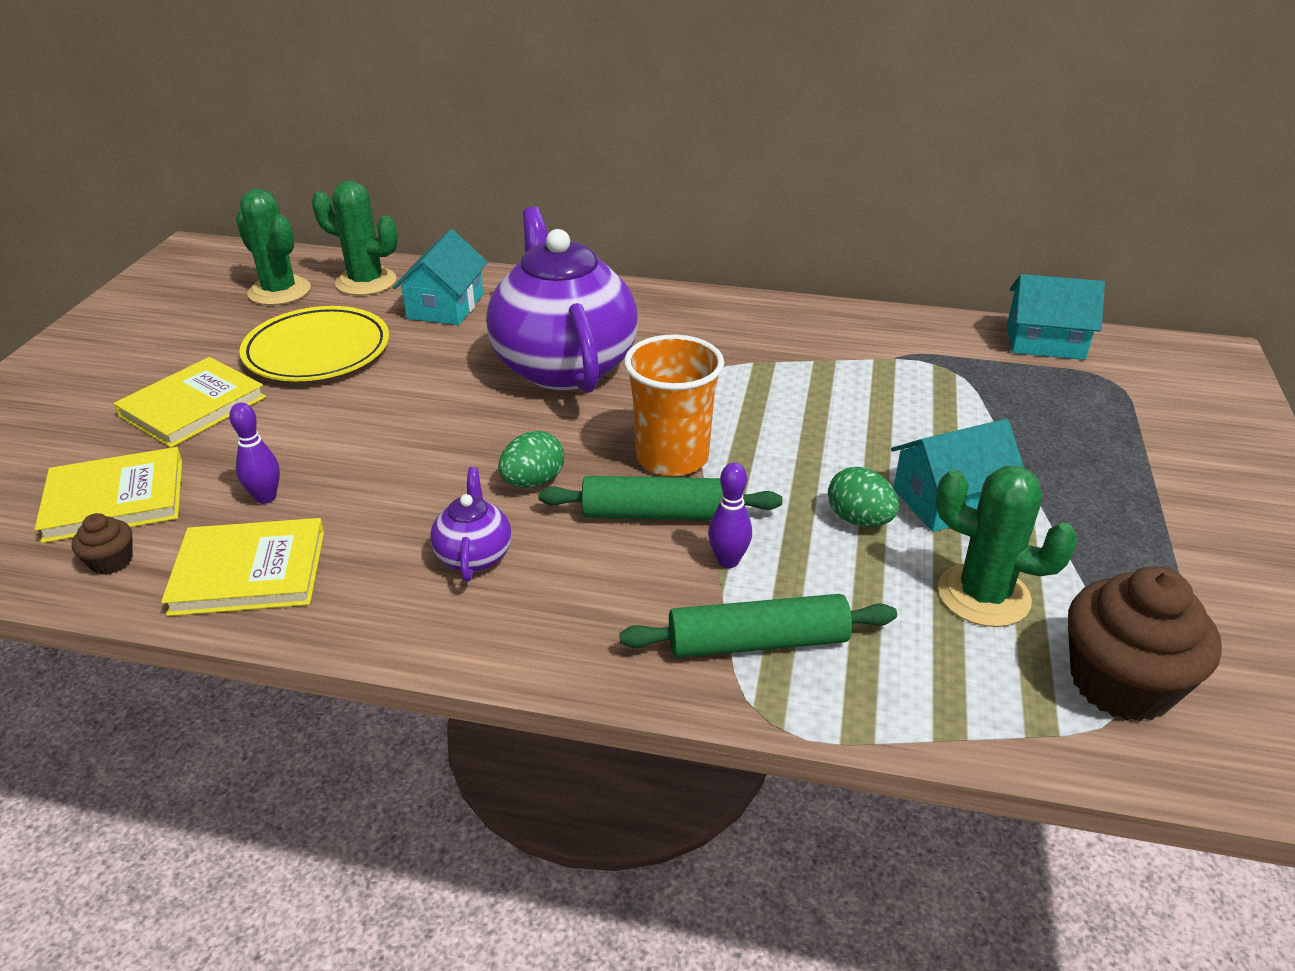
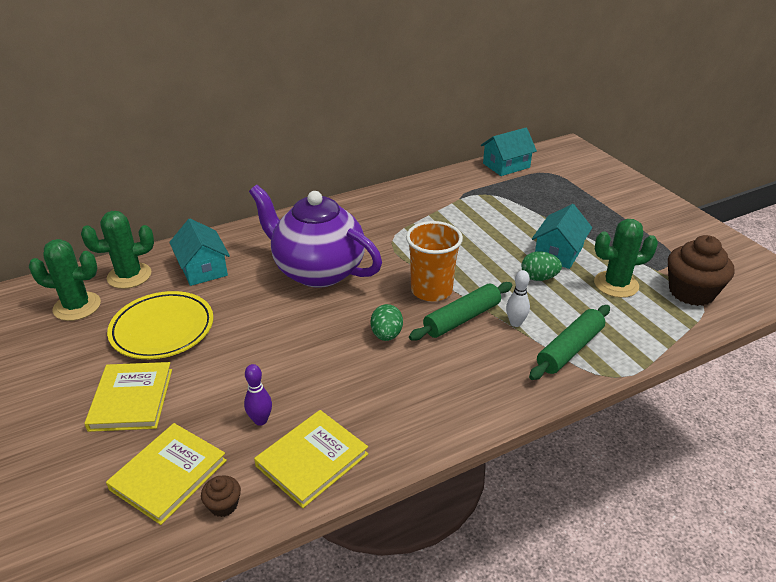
camera: 40 degrees left, 0 degrees up
purple teapot [431,467,512,582] -> none
purple bowling pin [708,462,752,568] -> white bowling pin [506,270,530,327]

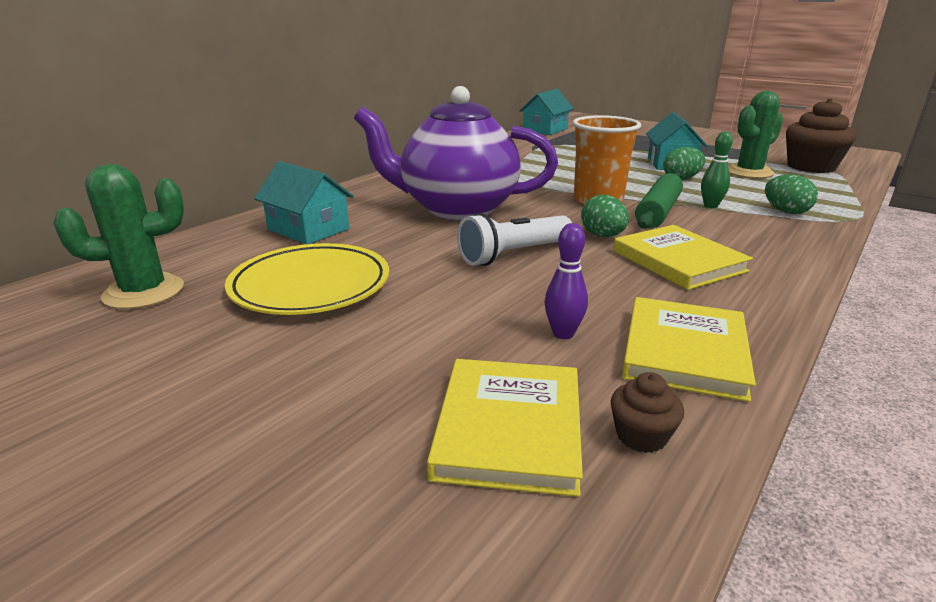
camera: 25 degrees left, 10 degrees down
green cactus [81,211,154,289] -> none
yellow book [84,362,172,432] -> yellow book moved to [613,225,753,290]
white bowling pin [506,270,530,327] -> green bowling pin [701,131,733,208]
green rolling pin [529,305,610,380] -> green egg [765,175,818,214]
none -> white flashlight [457,213,572,266]

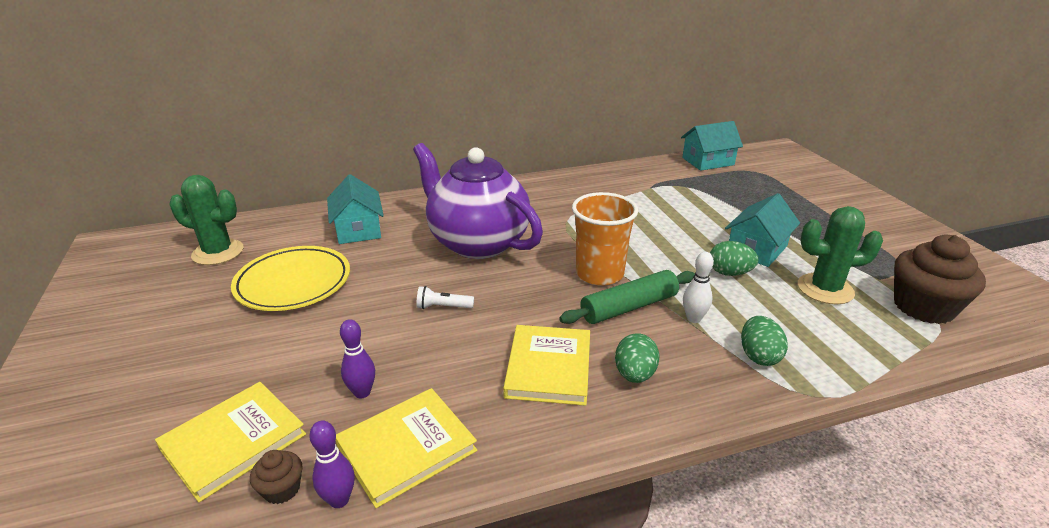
camera: 35 degrees right, 5 degrees up
white flashlight [457,213,572,266] -> white flashlight [416,286,474,309], size x0.54
green egg [581,195,629,237] -> green egg moved to [615,333,659,383]
green bowling pin [701,131,733,208] -> white bowling pin [683,252,714,323]
none -> purple bowling pin [309,420,355,508]

